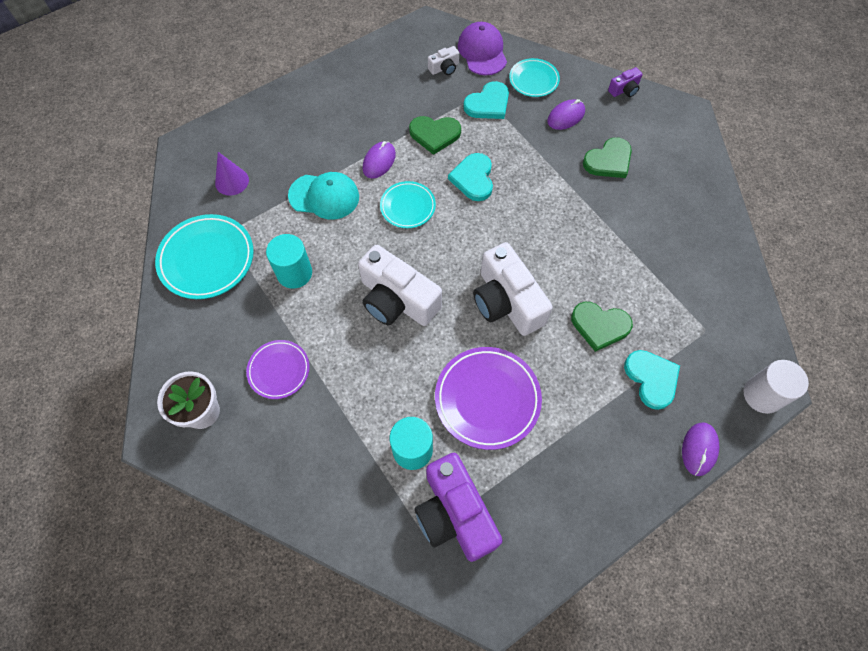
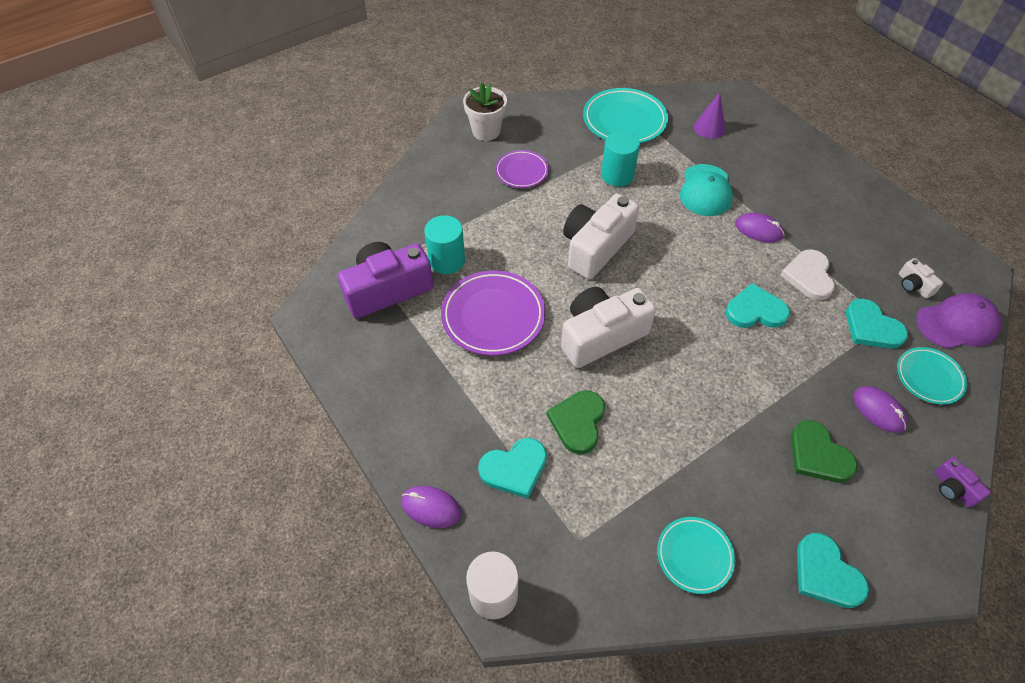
camera: 90 degrees right, 10 degrees down
turquoise plate [380,181,436,228] -> turquoise plate moved to [657,517,735,594]
green heart [409,116,461,155] -> white heart [781,249,835,300]
none -> turquoise heart [797,533,869,608]

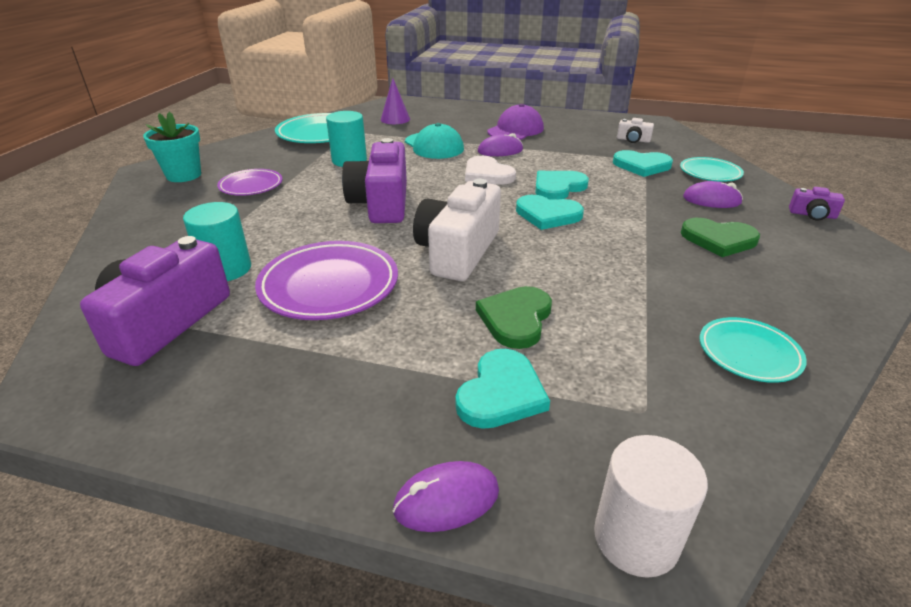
camera: 40 degrees left, 20 degrees down
white flower pot [463,82,507,141] -> turquoise flower pot [143,111,201,182]
green heart [547,390,605,454] -> green heart turned 45 degrees clockwise [476,286,552,349]
white camera [563,194,639,279] -> purple camera [342,138,407,223]
white heart [781,249,835,300] -> white heart moved to [465,156,516,185]
turquoise heart [797,533,869,608] -> turquoise heart moved to [516,195,584,230]
purple cap [916,293,1001,349] -> purple cap moved to [487,104,544,140]

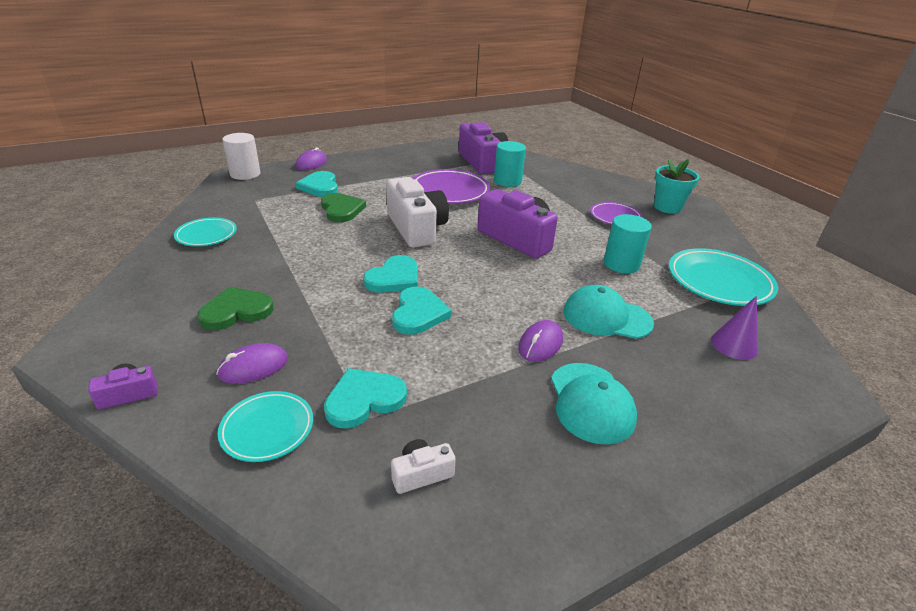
camera: 135 degrees right, 0 degrees up
white heart [465,156,516,185] -> none
purple cap [487,104,544,140] -> turquoise cap [551,363,637,445]
turquoise heart [516,195,584,230] -> turquoise heart turned 150 degrees clockwise [363,255,418,293]

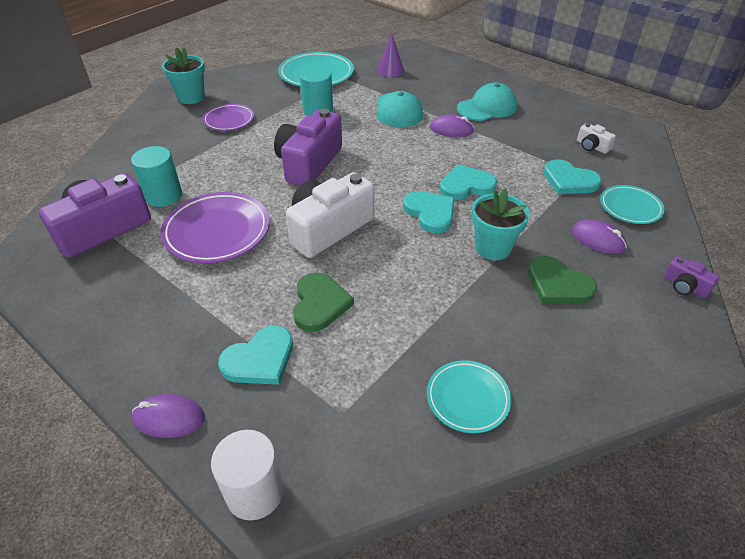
camera: 110 degrees left, 10 degrees up
green heart [321,193,366,222] -> green heart turned 135 degrees clockwise [293,272,354,332]
turquoise heart [363,255,418,293] -> turquoise heart turned 45 degrees clockwise [403,191,455,233]
none -> turquoise flower pot [472,189,530,260]

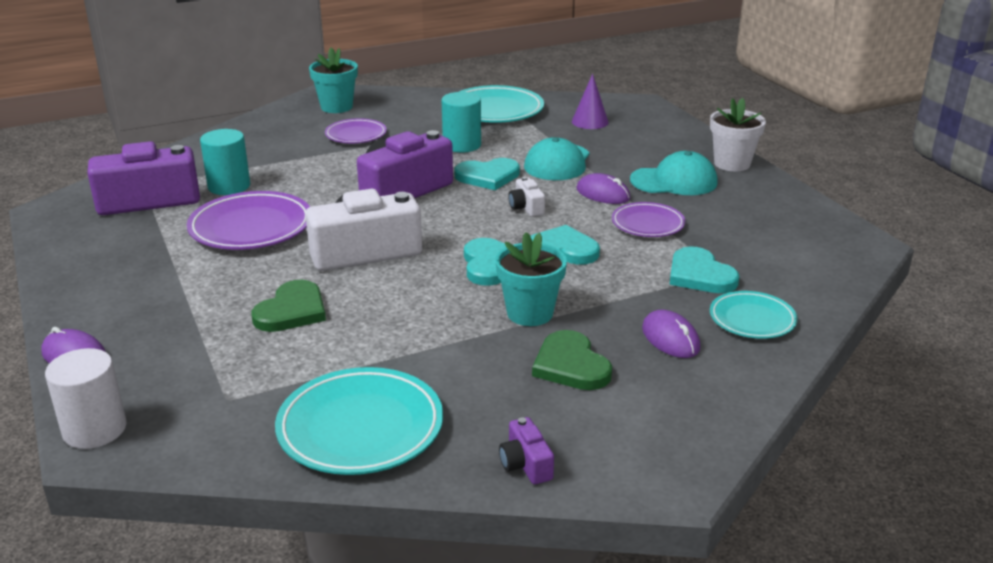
camera: 25 degrees right, 15 degrees down
turquoise heart [218,325,293,385] -> turquoise heart moved to [455,158,520,190]
turquoise plate [427,360,511,433] -> turquoise plate [275,367,443,475], size x1.66
white camera [577,123,616,154] -> white camera moved to [509,177,545,217]
purple camera [664,256,720,298] -> purple camera moved to [499,417,554,484]
none -> purple plate [612,202,686,237]
none -> white flower pot [710,98,766,171]

